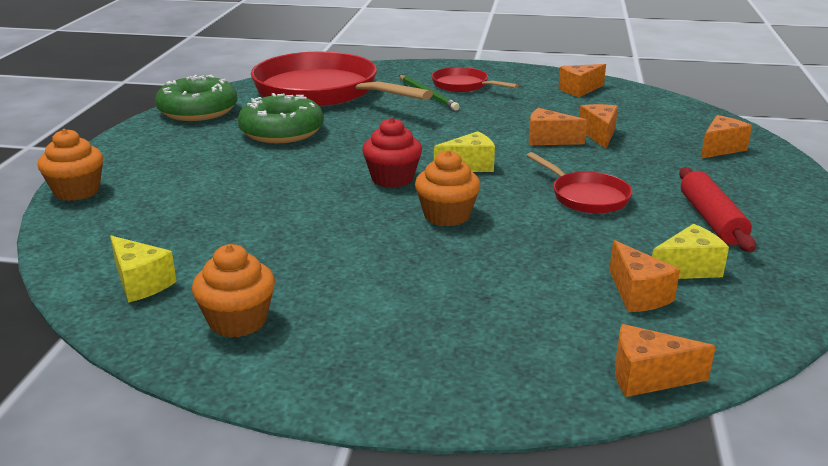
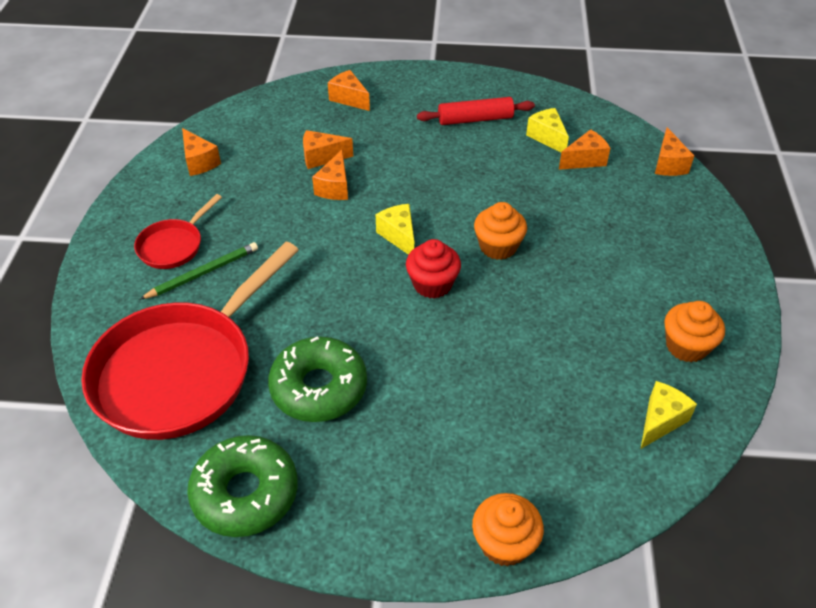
camera: 95 degrees left, 20 degrees up
red pan [527,152,632,214] -> none

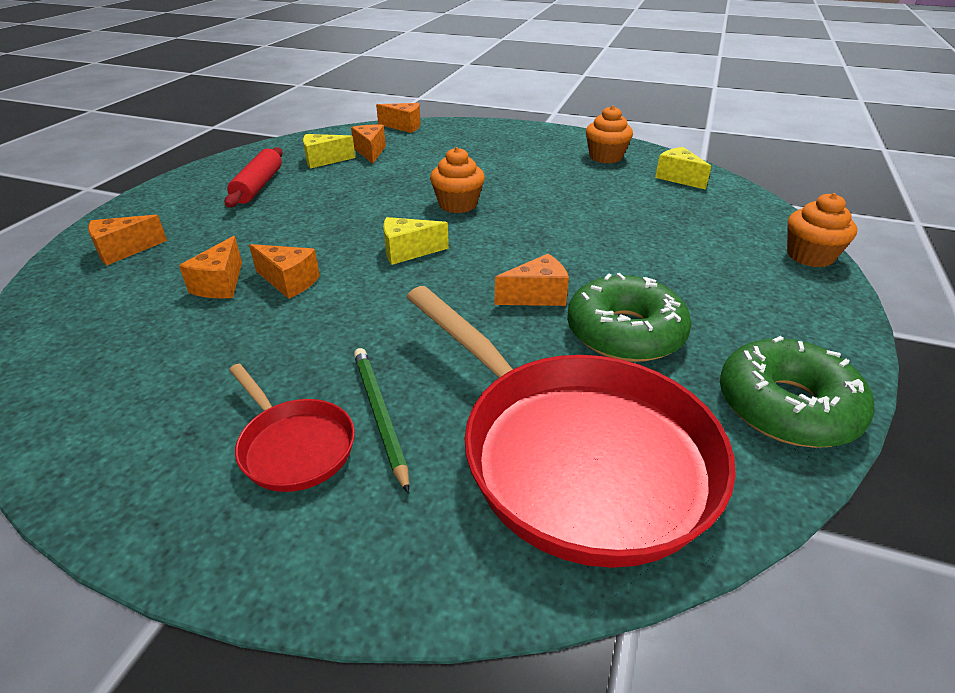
camera: 75 degrees left, 10 degrees down
orange cheese [182,128,221,176] -> orange cheese moved to [494,254,569,306]
red cupcake [406,239,461,299] -> none

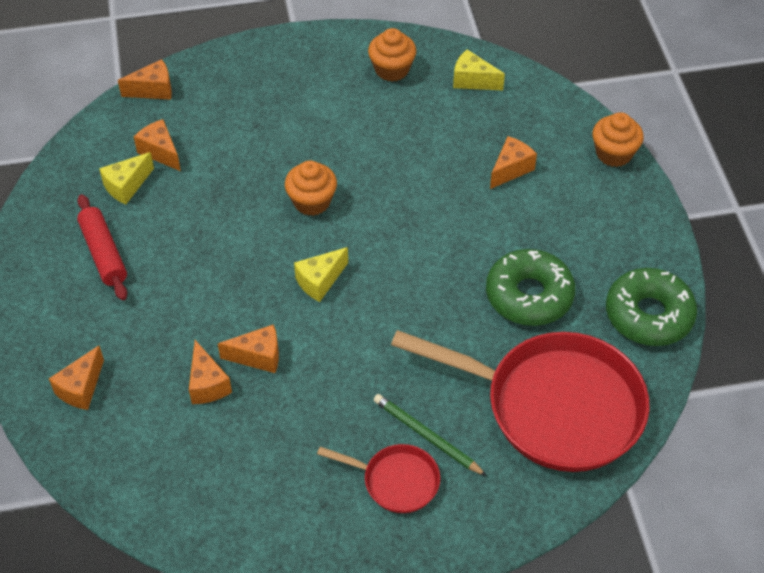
camera: 30 degrees left, 15 degrees up
orange cheese [494,254,569,306] -> orange cheese moved to [490,136,537,189]

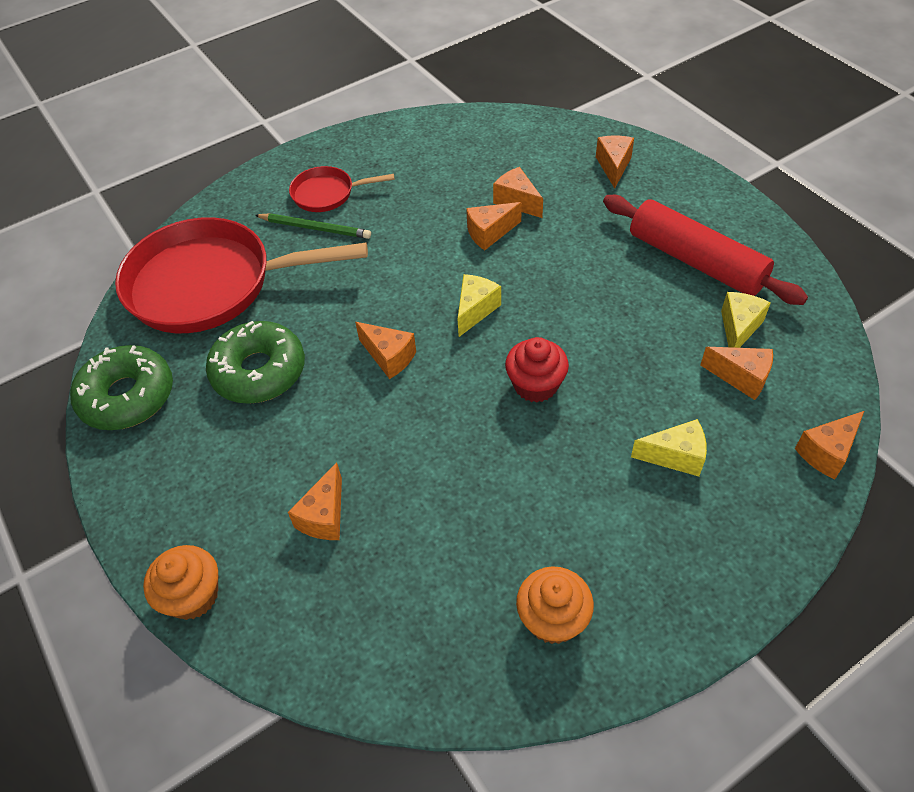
camera: 160 degrees right, 0 degrees up
red rolling pin [77,194,127,300] -> red rolling pin [603,195,808,305], size x1.53
orange cupcake [285,160,337,216] -> red cupcake [505,337,569,403]
yellow cheese [453,49,505,90] -> yellow cheese moved to [631,419,707,476]
none -> orange cheese [355,322,416,379]

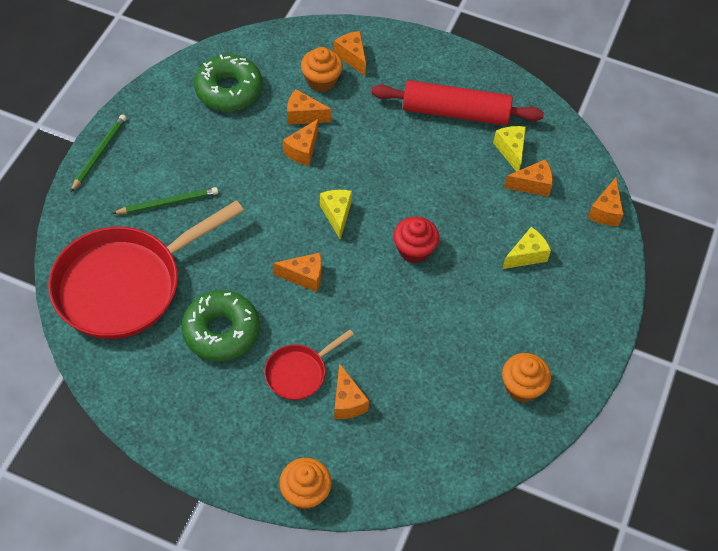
camera: 40 degrees left, 5 degrees up
green donut [70,345,173,430] -> green donut moved to [194,54,263,111]
red pan [289,166,394,212] -> red pan moved to [264,329,354,400]
none -> green pencil [70,115,126,192]
none -> orange cupcake [301,47,343,92]

